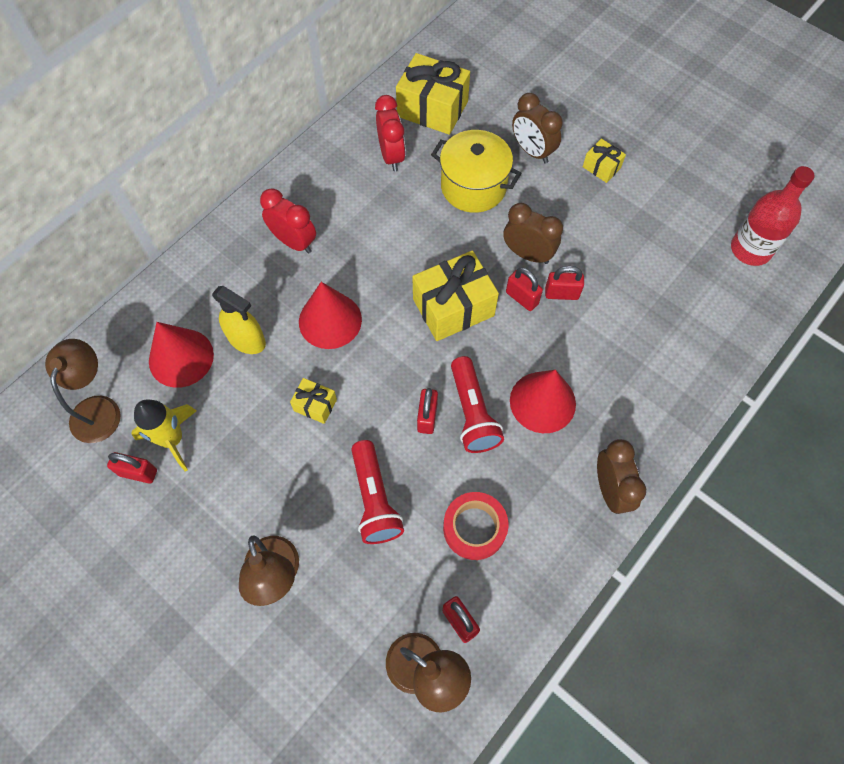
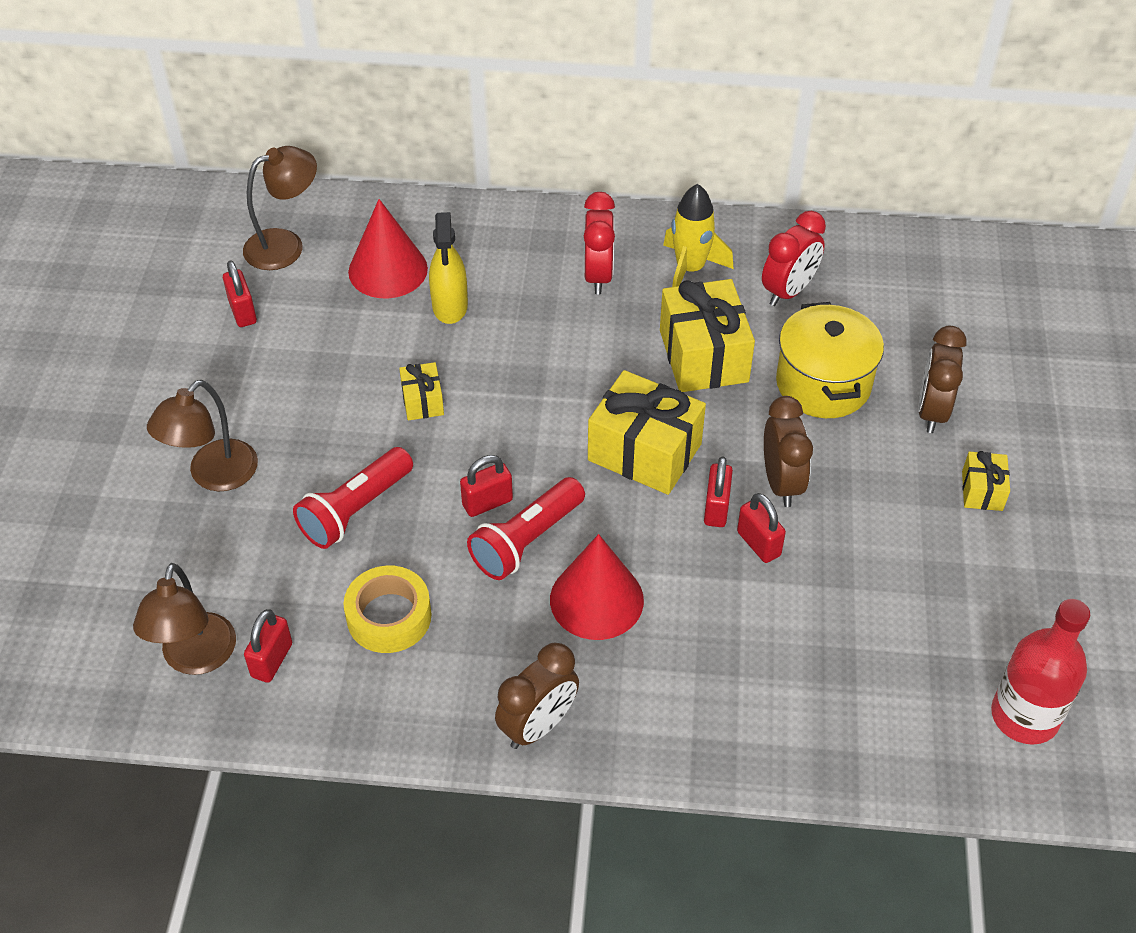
camera: 55 degrees right, 15 degrees down
yellow rocket [131,399,197,472] -> yellow rocket moved to [663,184,734,287]
red cone [299,282,362,349] -> none
yellow gift [396,53,470,135] -> yellow gift moved to [660,279,755,392]
red tape [443,492,508,560] -> yellow tape [343,566,431,653]

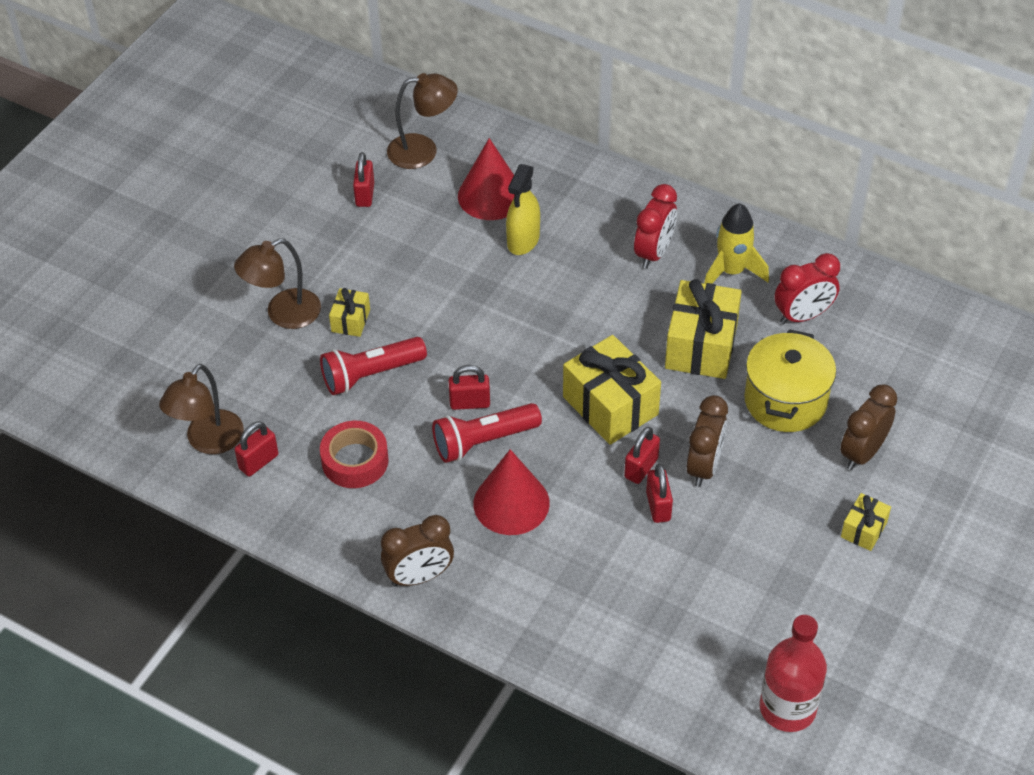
camera: 25 degrees right, 0 degrees up
yellow tape [343,566,431,653] -> red tape [320,421,389,488]
yellow gift [399,362,444,420] -> yellow gift moved to [329,288,370,337]

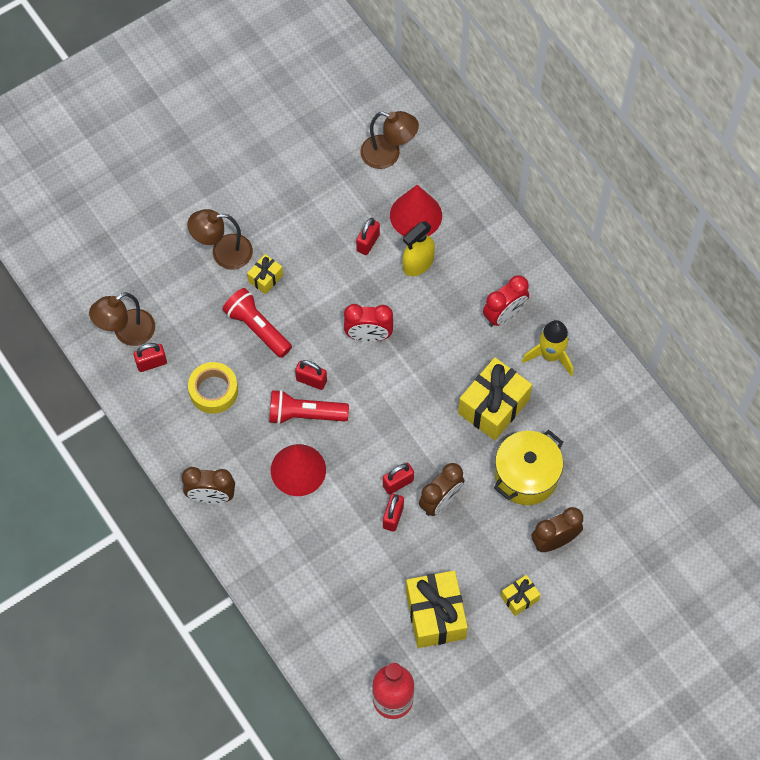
camera: 25 degrees right, 15 degrees up
red flashlight [320,337,427,395] -> red flashlight turned 45 degrees clockwise [223,288,292,358]
red tape [320,421,389,488] -> yellow tape [188,362,238,414]
red padlock [353,152,374,207] -> red padlock moved to [356,218,380,255]
yellow gift [563,335,661,445] -> yellow gift moved to [406,570,468,648]
red clock [775,253,840,325] -> red clock moved to [344,304,393,342]

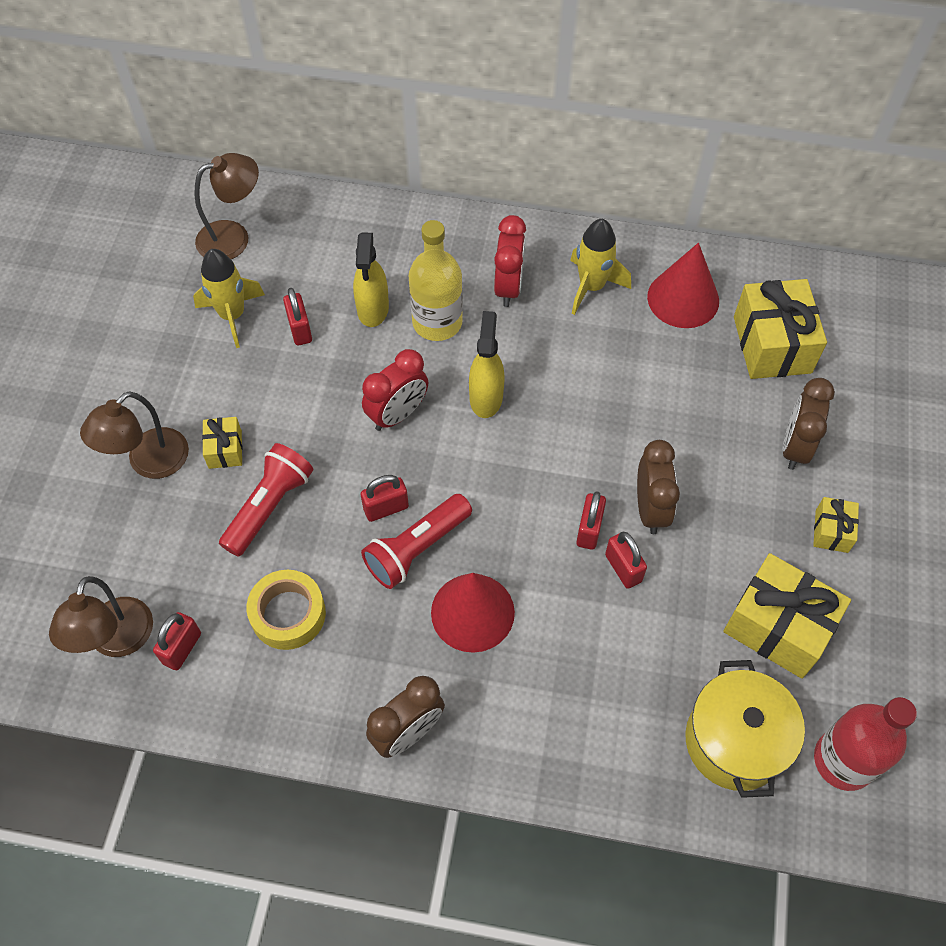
camera: 45 degrees left, 5 degrees down
red flashlight [223,288,292,358] -> red flashlight turned 120 degrees clockwise [219,443,314,557]
red cone [390,185,442,236] -> red cone moved to [647,243,719,328]
yellow gift [458,357,532,440] -> yellow gift moved to [734,279,827,379]
yellow pot [494,430,563,505] -> yellow pot moved to [685,660,805,798]
none -> yellow rocket [193,249,265,348]
none -> yellow bottle [409,220,463,341]
none -> yellow spray bottle [469,311,504,418]

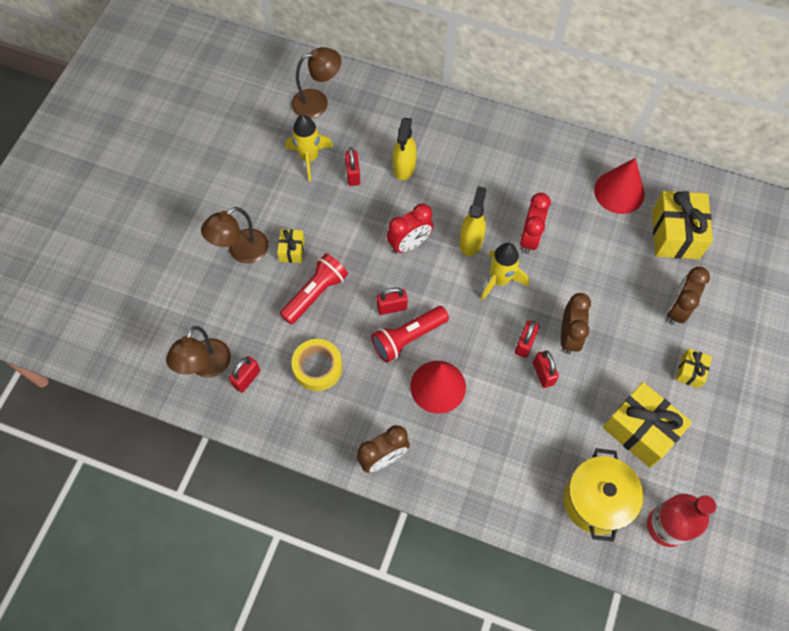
camera: 10 degrees right, 5 degrees up
yellow bottle [409,220,463,341] -> none
red clock [494,215,526,307] -> red clock moved to [520,193,551,254]
yellow rocket [570,219,631,315] -> yellow rocket moved to [481,243,529,301]

